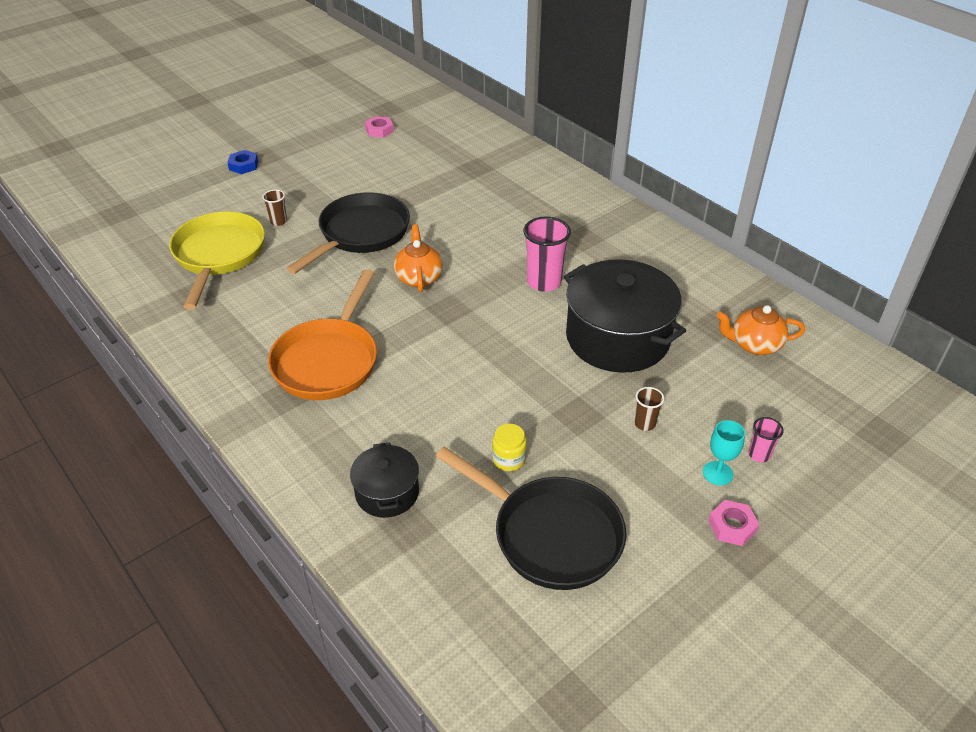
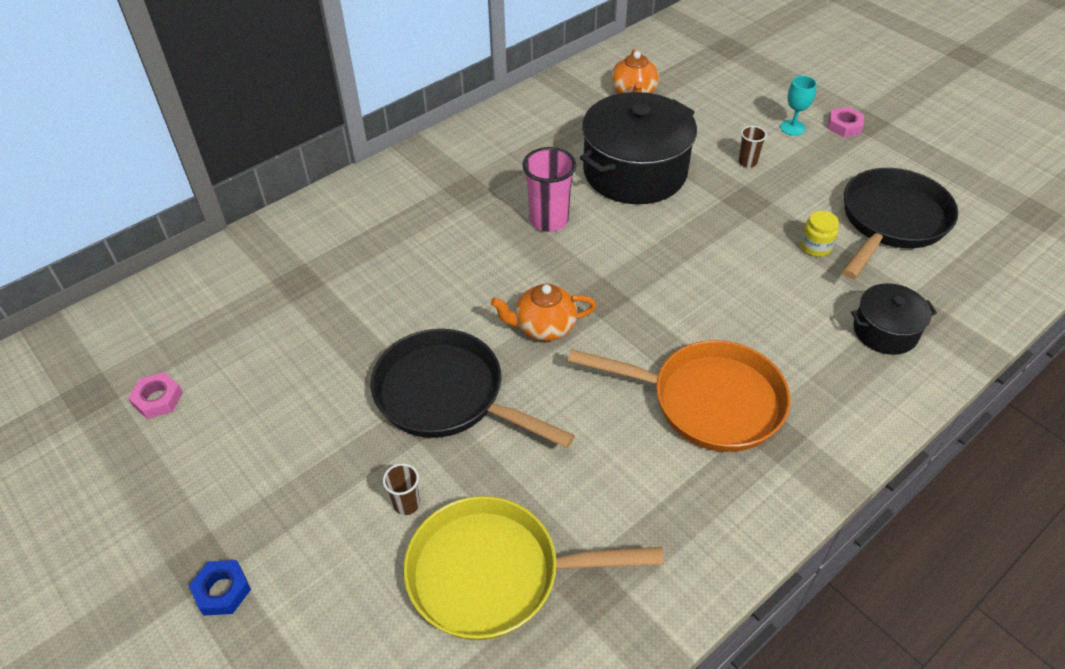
camera: 90 degrees left, 5 degrees up
pink cup [749,417,784,462] -> none

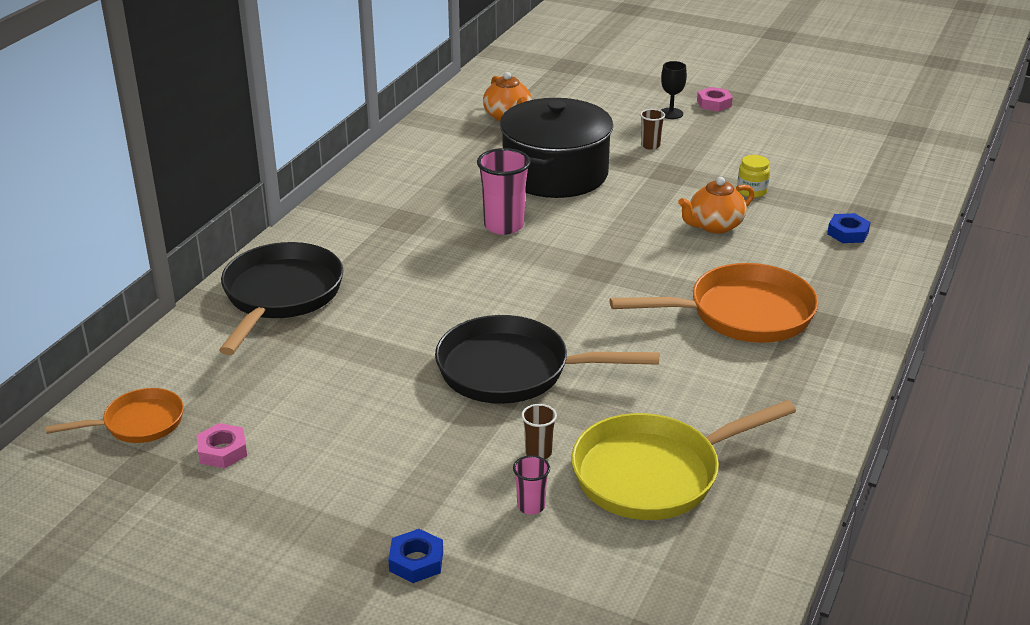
camera: 25 degrees left, 15 degrees down
orange teapot [491,284,597,341] -> orange teapot moved to [678,177,755,234]
turquoise goblet [780,76,817,136] -> black goblet [661,61,687,119]
black pan [842,168,959,279] -> black pan moved to [219,242,343,355]
black pot [851,283,937,355] -> blue nut [827,213,871,243]
none -> orange pan [45,388,184,443]
none -> pink cup [513,455,550,515]

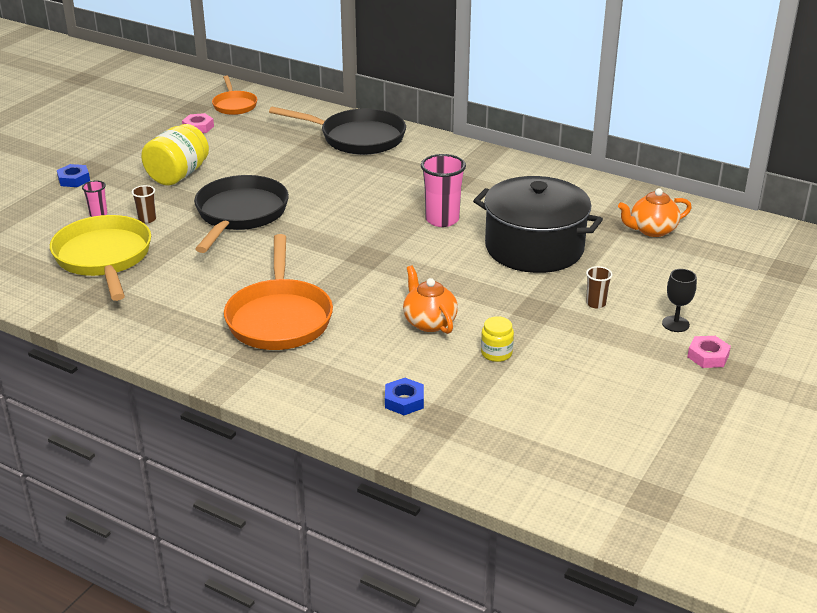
camera: 95 degrees right, 0 degrees up
none -> yellow jar [141,124,209,186]

